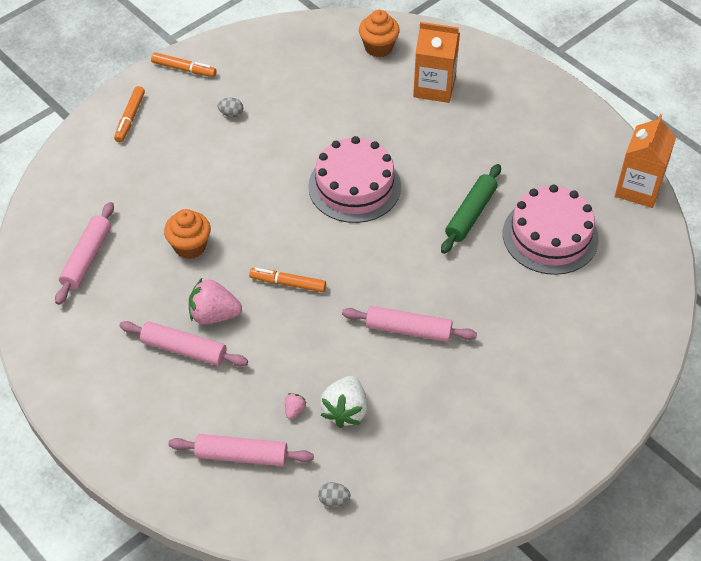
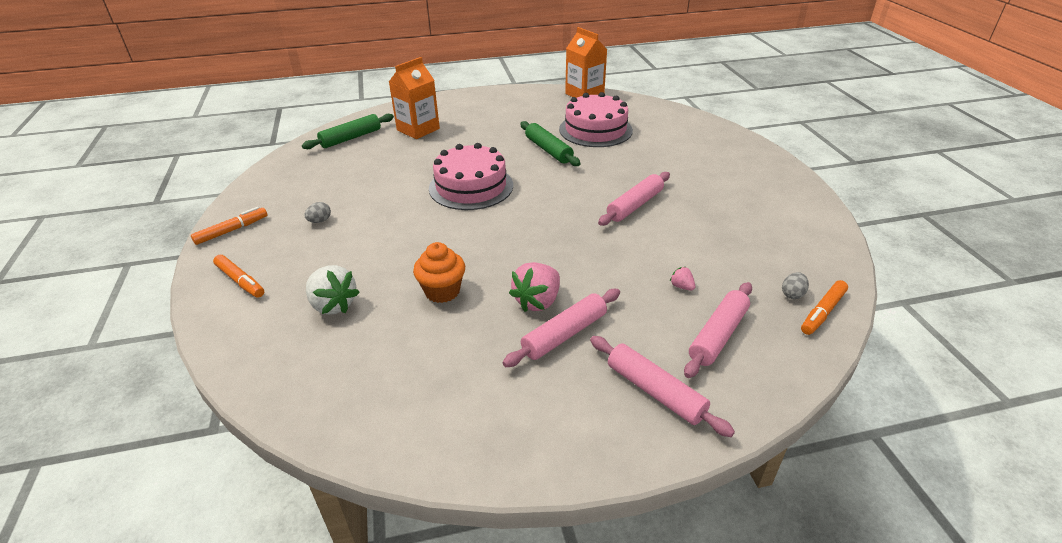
camera: 60 degrees left, 15 degrees down
pink rolling pin [55,202,114,305] -> pink rolling pin moved to [590,336,735,437]
orange marker [249,268,326,292] -> orange marker moved to [801,280,848,335]
white strawberry [320,376,368,428] -> white strawberry moved to [306,265,360,315]
orange cupcake [359,10,400,57] -> green rolling pin [302,114,394,149]

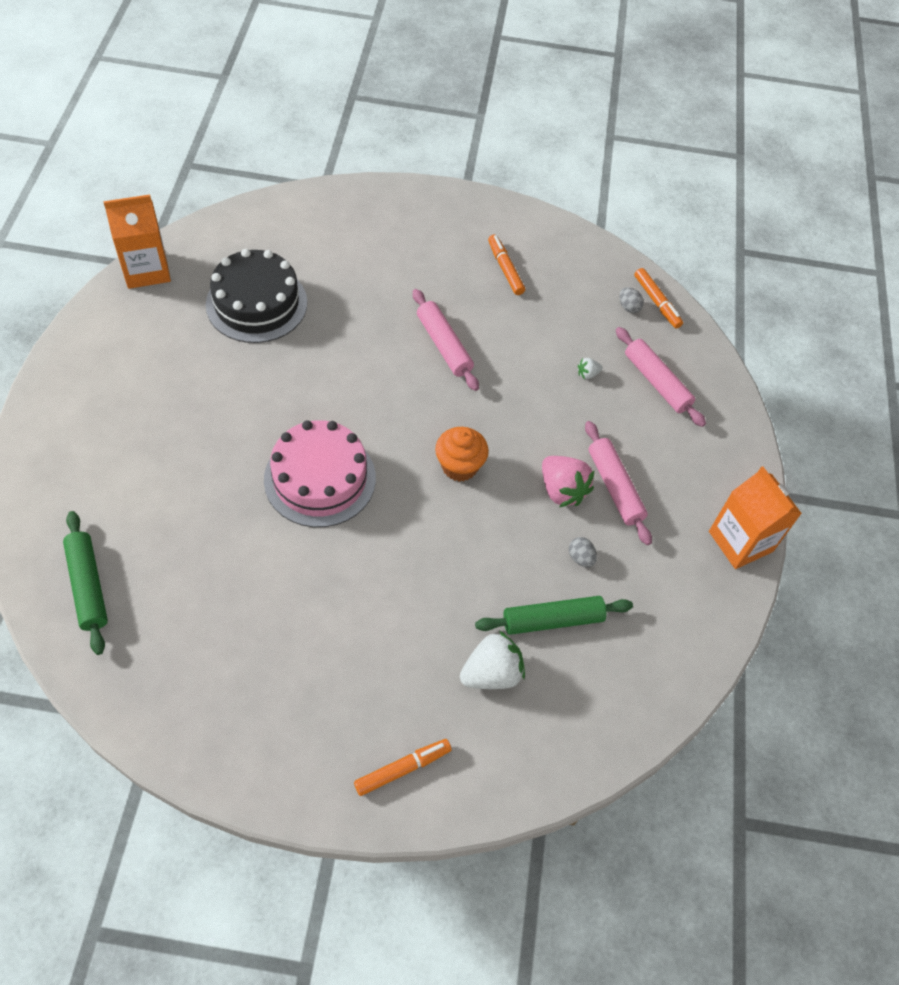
camera: 75 degrees left, 20 degrees up
orange marker [191,207,267,245] -> orange marker moved to [488,235,525,295]
grey egg [304,202,331,223] -> grey egg moved to [569,537,597,567]
orange carton [389,57,440,139] -> orange carton moved to [709,466,802,569]
orange cupcake [413,242,465,303] -> orange cupcake moved to [435,427,489,482]
green rolling pin [520,121,580,166] -> green rolling pin moved to [475,596,633,635]
pink cake [559,92,633,147] -> black cake [206,249,307,343]
pink rolling pin [590,336,735,437] -> none
pink strawberry [670,267,695,291] -> white strawberry [578,358,602,379]

